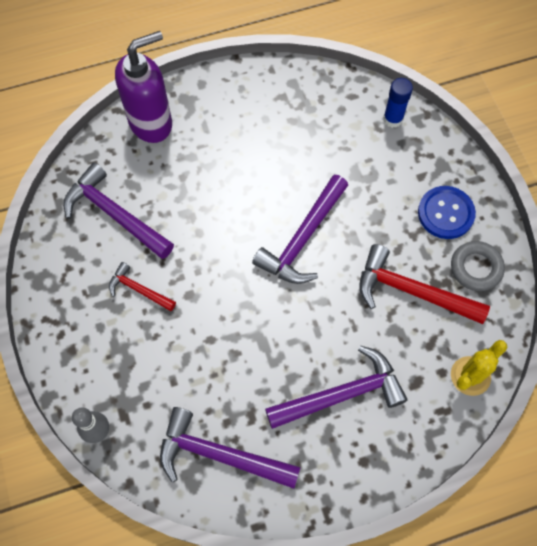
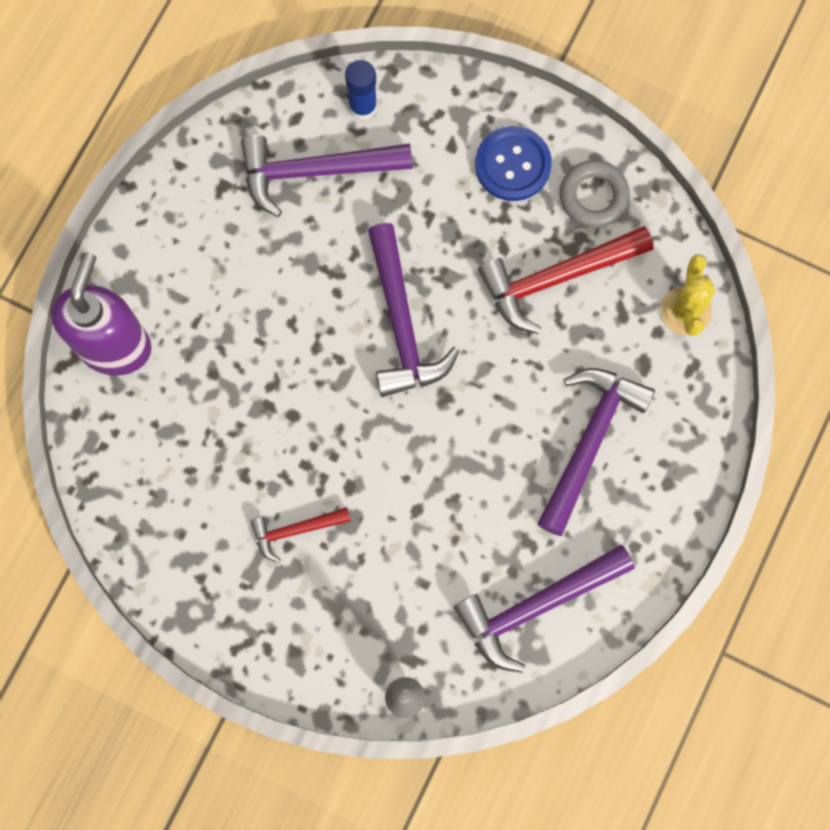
camera: 45 degrees left, 10 degrees up
purple hammer [63,163,174,259] -> purple hammer moved to [241,135,413,217]

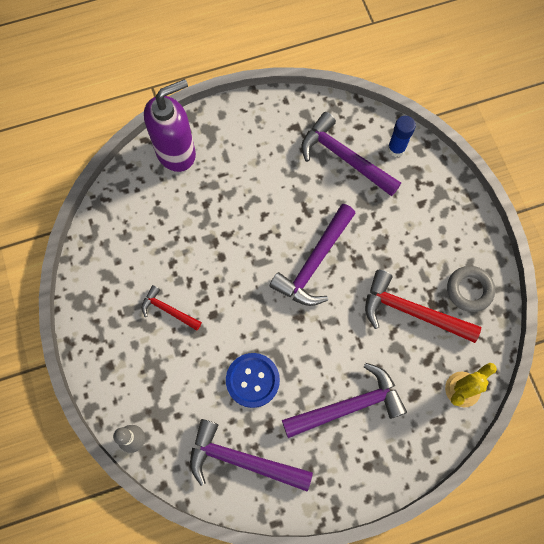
camera: 45 degrees right, 5 degrees down
blue button [475,126,552,201] -> blue button moved to [226,353,280,408]

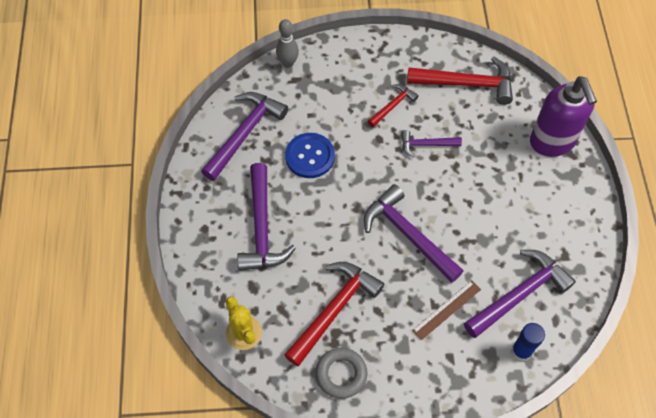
camera: 105 degrees right, 10 degrees down
none -> purple hammer [401,130,462,158]
none -> red hammer [407,57,513,105]
none -> brown ruler [412,280,481,340]

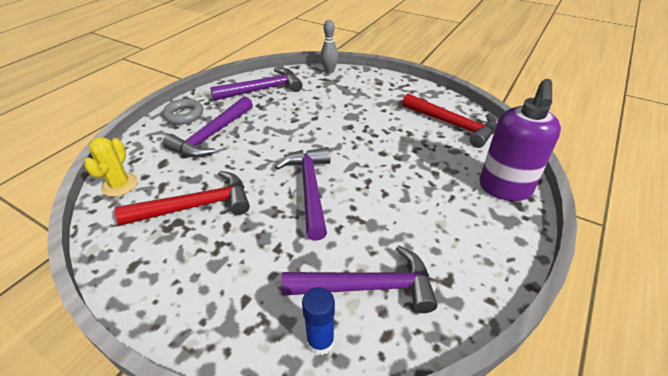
camera: 35 degrees right, 20 degrees down
blue button [285,133,335,178] -> none
grey ring [316,348,367,399] -> grey ring moved to [162,99,203,124]
red hammer [368,84,419,127] -> none
purple hammer [401,130,462,158] -> none
brown ruler [412,280,481,340] -> none

